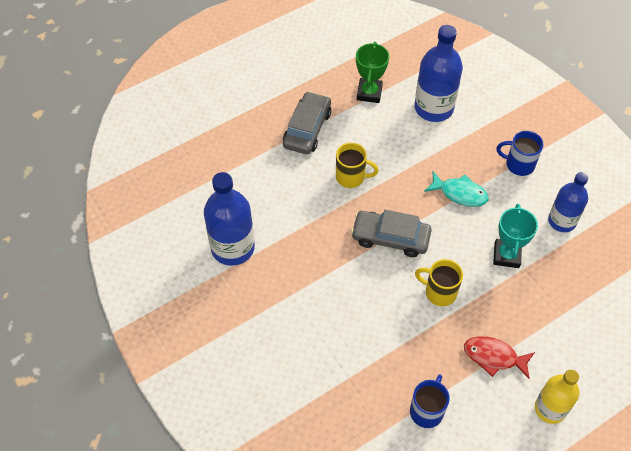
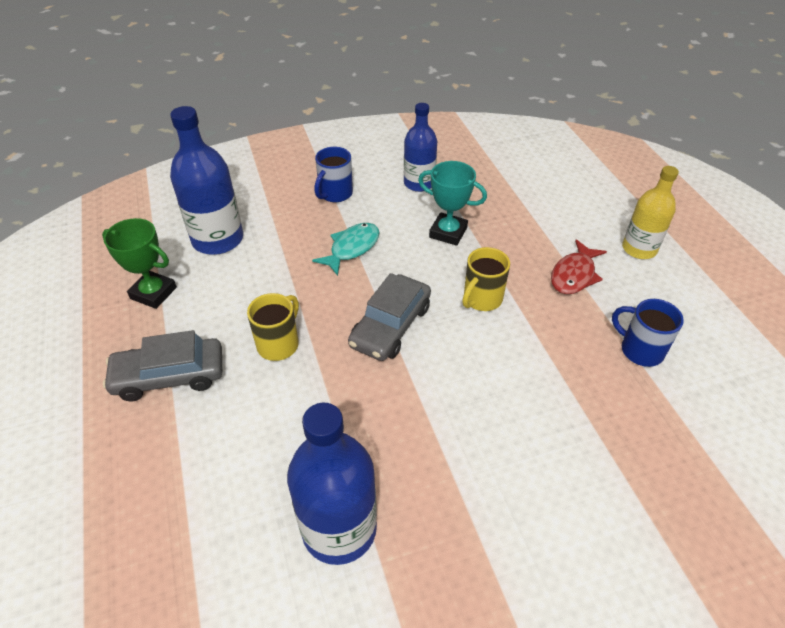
camera: 75 degrees left, 10 degrees down
grey car [283,91,331,154] -> grey car turned 45 degrees counterclockwise [103,330,222,402]

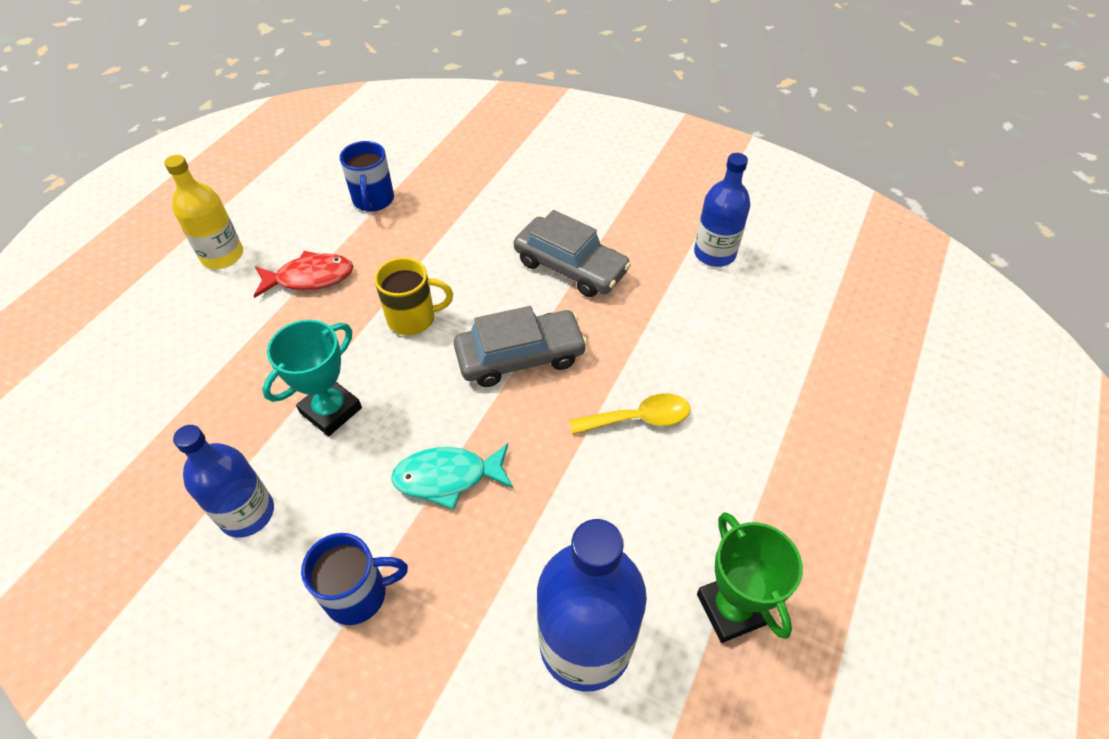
camera: 135 degrees left, 5 degrees up
grey car [103,330,222,402] -> grey car moved to [514,210,631,297]
yellow mug [247,293,299,361] -> yellow spoon [569,393,690,434]
blue bottle [287,403,377,565] -> blue bottle [694,153,750,267], size x0.66
turquoise trophy [418,161,487,246] -> turquoise trophy turned 60 degrees clockwise [262,320,362,436]

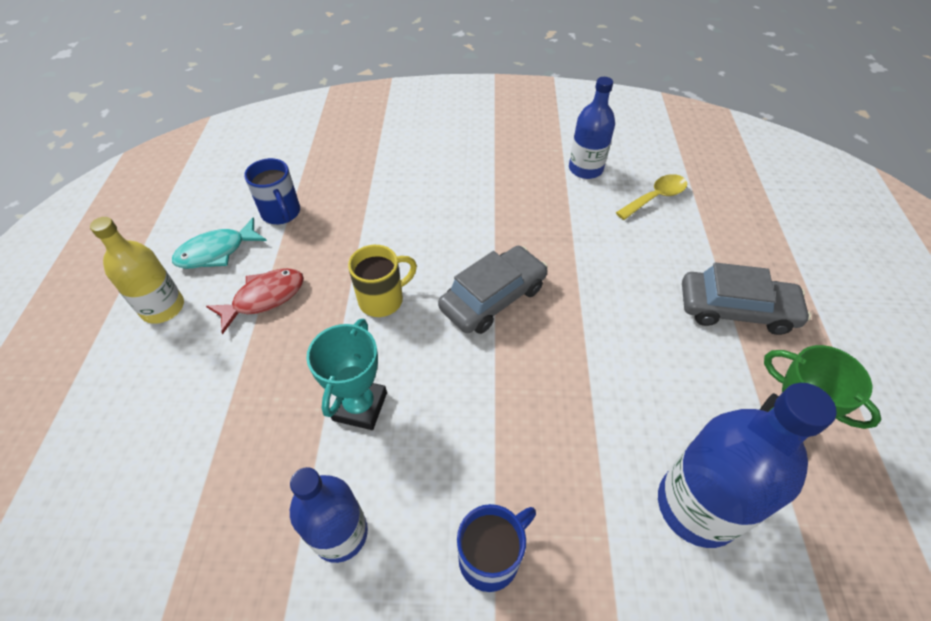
camera: 25 degrees left, 0 degrees up
turquoise fish [391,443,513,510] -> turquoise fish moved to [172,217,267,269]
grey car [514,210,631,297] -> grey car moved to [682,262,811,335]
yellow spoon [569,393,690,434] -> yellow spoon moved to [616,174,687,220]

